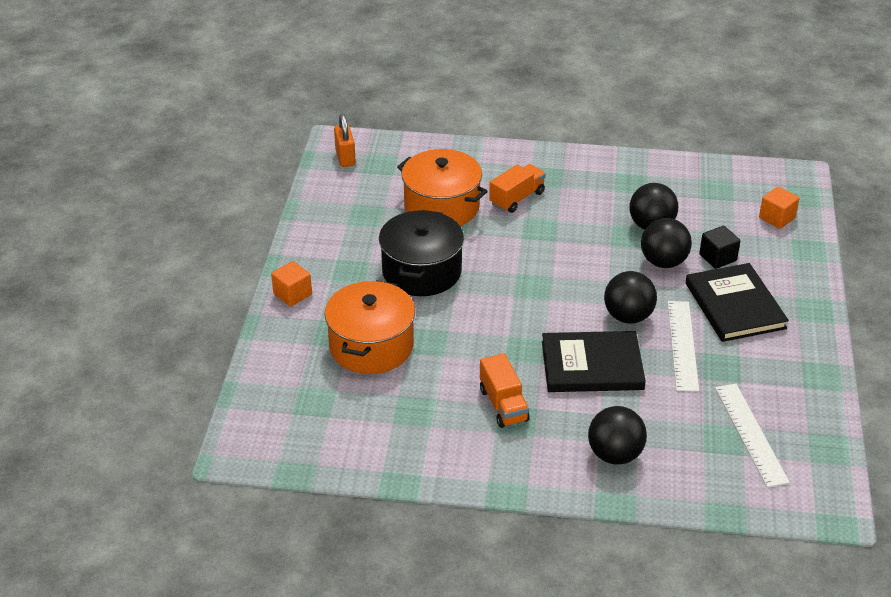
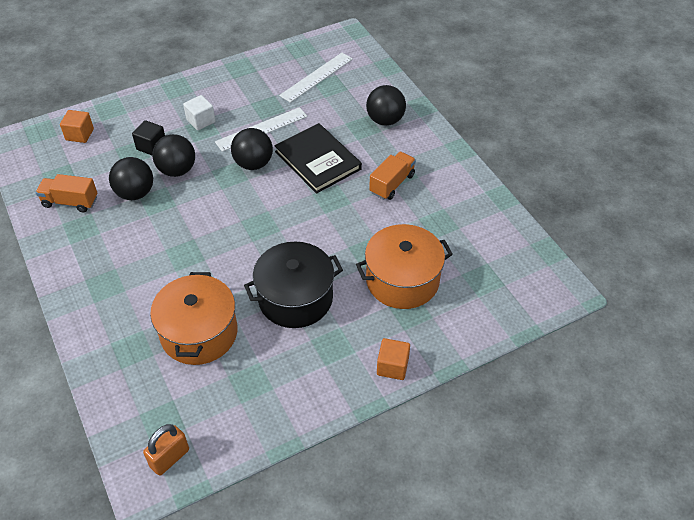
camera: 125 degrees left, 10 degrees up
orange truck [489,164,546,213] -> orange truck moved to [36,174,97,212]
black book [686,263,789,342] -> white cube [183,95,216,131]

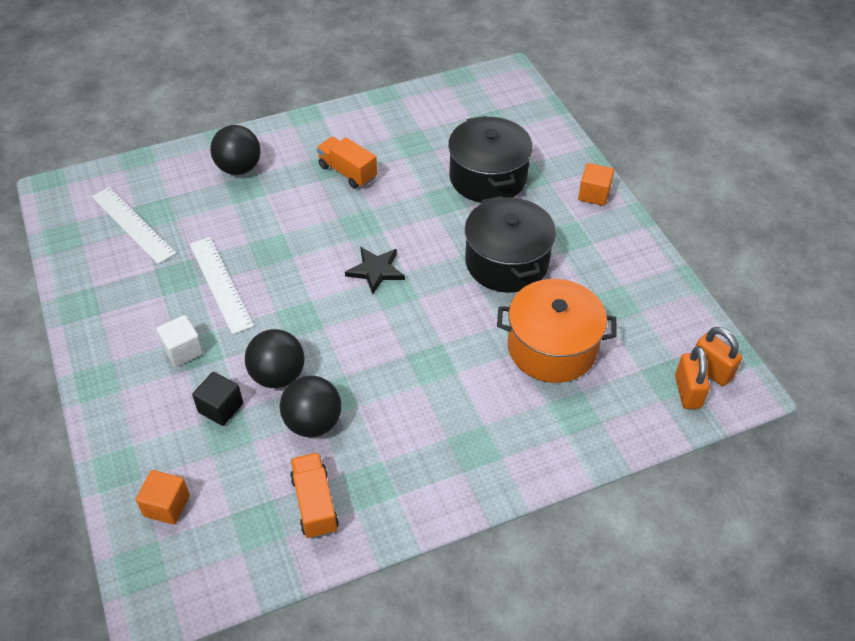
camera: 85 degrees left, 0 degrees up
orange truck [36,174,97,212] -> orange truck turned 150 degrees clockwise [290,452,339,539]
black ball [231,128,273,170] -> none
black book [275,123,362,194] -> none
orange pot [356,224,453,309] -> black pot [448,116,533,203]
none -> black star [345,247,405,295]
none -> orange padlock [675,346,710,409]

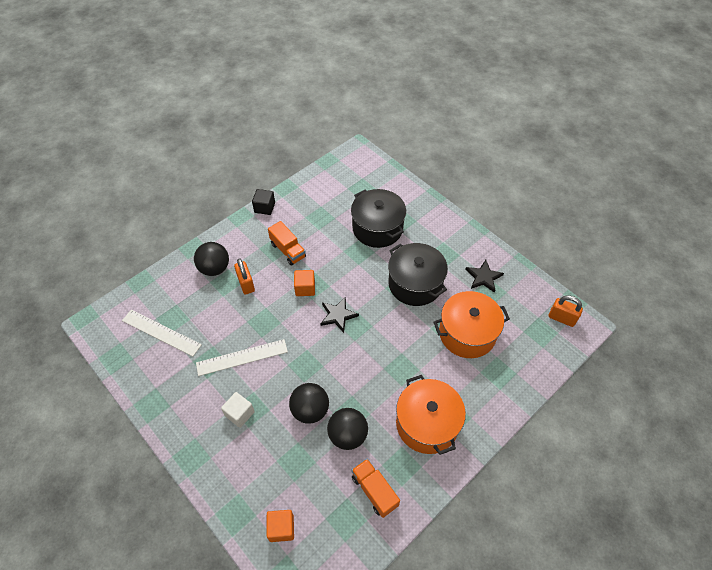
camera: 20 degrees left, 5 degrees up
white ruler [190,237,254,334] -> white ruler turned 60 degrees counterclockwise [196,339,288,376]
black cube [192,372,243,426] -> black cube moved to [252,189,275,215]
orange truck [317,136,377,189] -> orange truck turned 150 degrees counterclockwise [268,221,306,265]
orange cube [578,163,614,206] -> orange cube moved to [294,270,315,296]
orange padlock [675,346,710,409] -> orange padlock moved to [234,258,255,295]
none -> orange pot [396,375,466,455]
none -> black star [465,260,504,293]

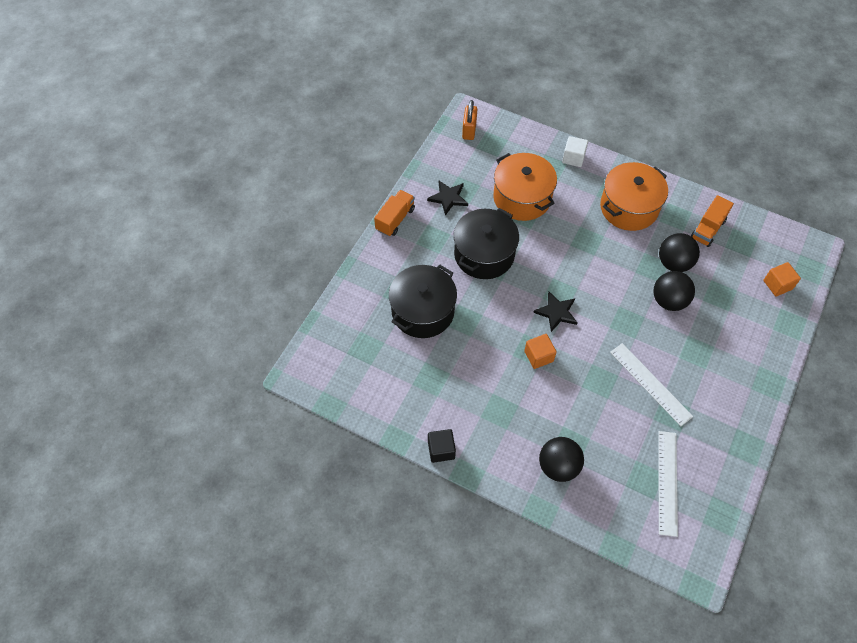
camera: 110 degrees left, 5 degrees up
white cube [221,392,255,428] -> white cube moved to [562,136,588,167]
orange padlock [234,258,255,295] -> none
orange truck [268,221,306,265] -> orange truck moved to [374,190,415,236]

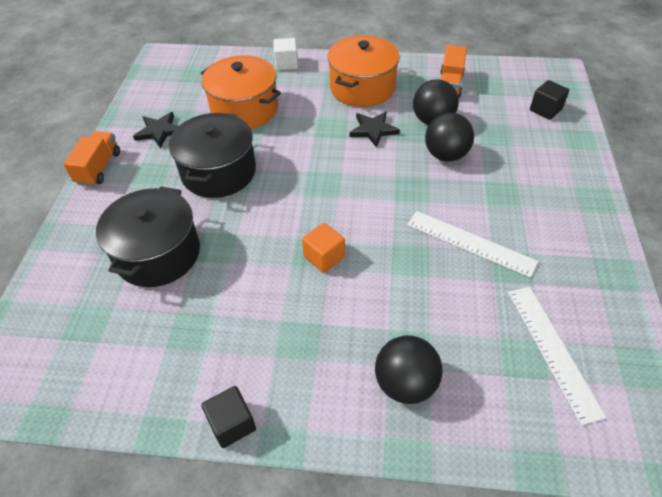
camera: 20 degrees left, 10 degrees down
orange padlock [462,100,477,140] -> none
black star [533,292,578,332] -> black star moved to [349,112,400,148]
orange cube [763,262,801,297] -> black cube [530,80,569,120]

